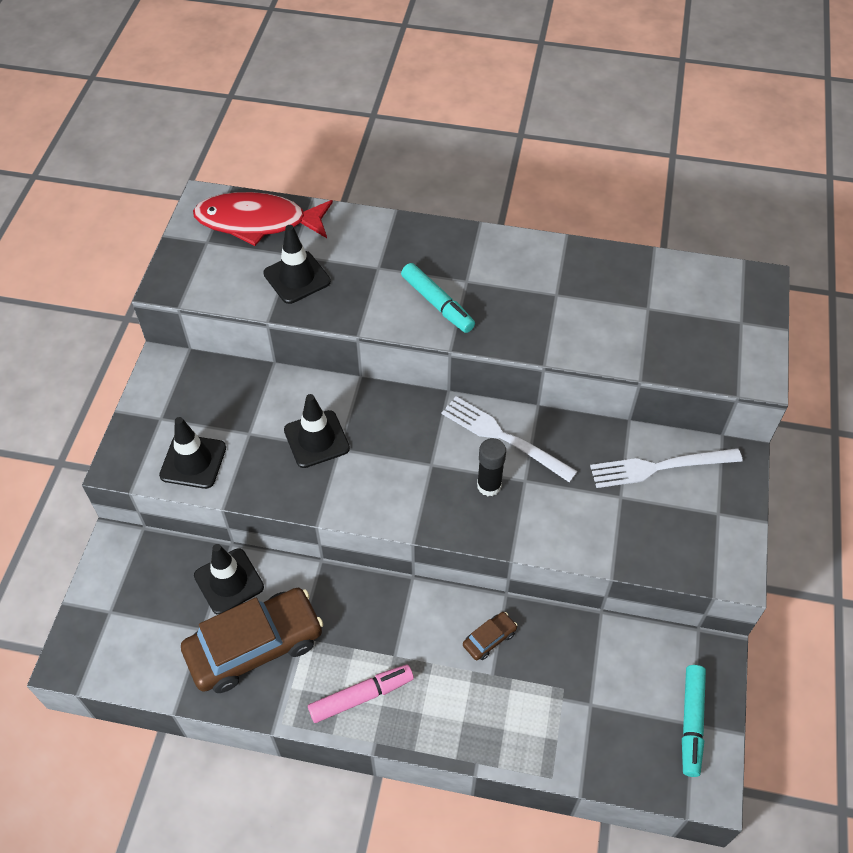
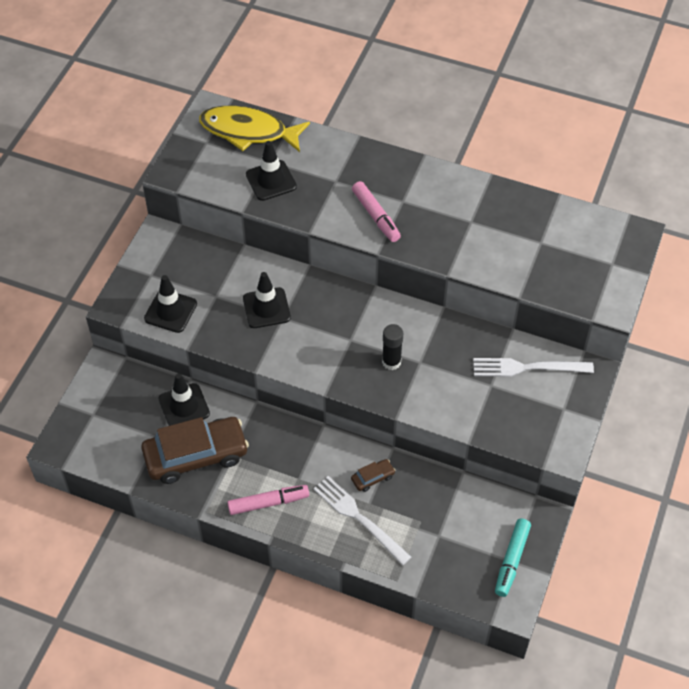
camera: 10 degrees right, 0 degrees up
red fish [193,192,333,246] -> yellow fish [199,106,310,152]
turquoise marker [401,263,475,333] -> pink marker [352,181,401,242]
white fork [442,396,578,483] -> white fork moved to [313,476,411,566]

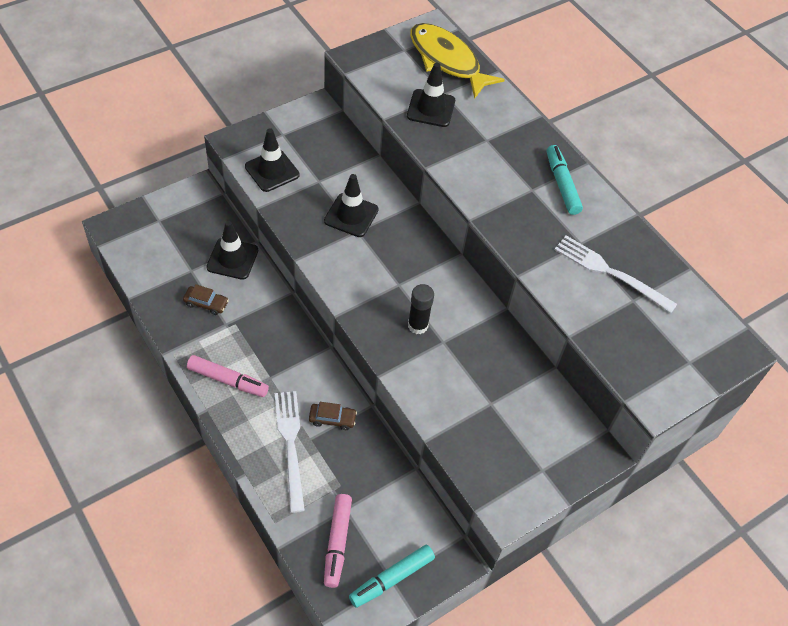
camera: 30 degrees right, 0 degrees up
brown car [141,417,249,484] -> brown car [183,284,229,315], size x0.42
pink marker [352,181,401,242] -> pink marker moved to [324,494,352,588]
white fork [473,358,594,377] -> white fork moved to [555,235,677,313]
none -> turquoise marker [547,145,583,215]

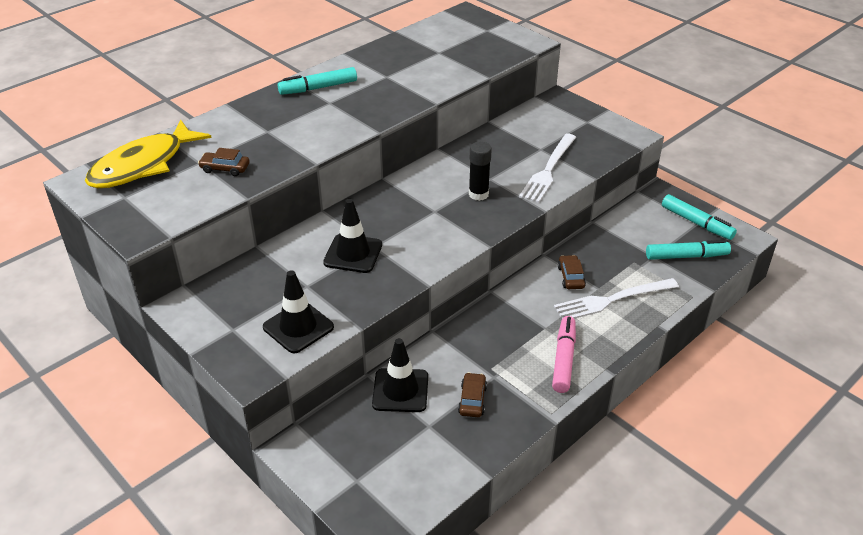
camera: 95 degrees left, 15 degrees down
pink marker [324,494,352,588] -> turquoise marker [646,240,731,260]
black traffic cone [407,63,455,127] -> brown car [198,148,250,176]
white fork [555,235,677,313] -> white fork moved to [519,134,576,203]

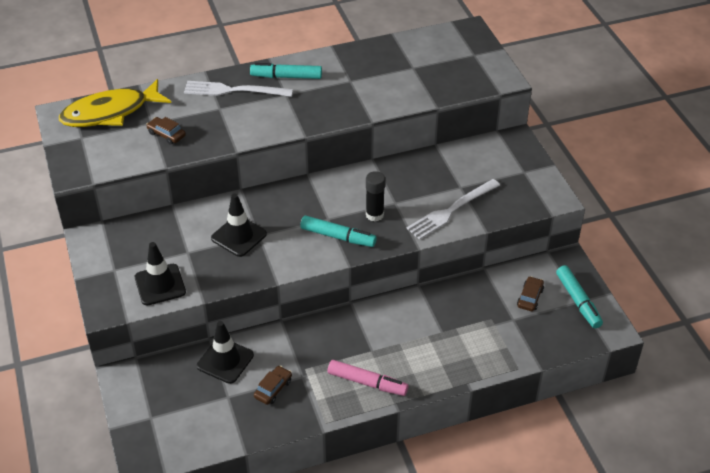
camera: 25 degrees right, 5 degrees up
pink marker [552,316,576,393] -> pink marker turned 75 degrees clockwise [328,360,409,396]
white fork [554,278,679,319] -> white fork moved to [184,81,293,97]
brown car [558,255,586,289] -> brown car moved to [517,276,544,311]
turquoise marker [646,240,731,260] -> turquoise marker moved to [300,216,377,247]

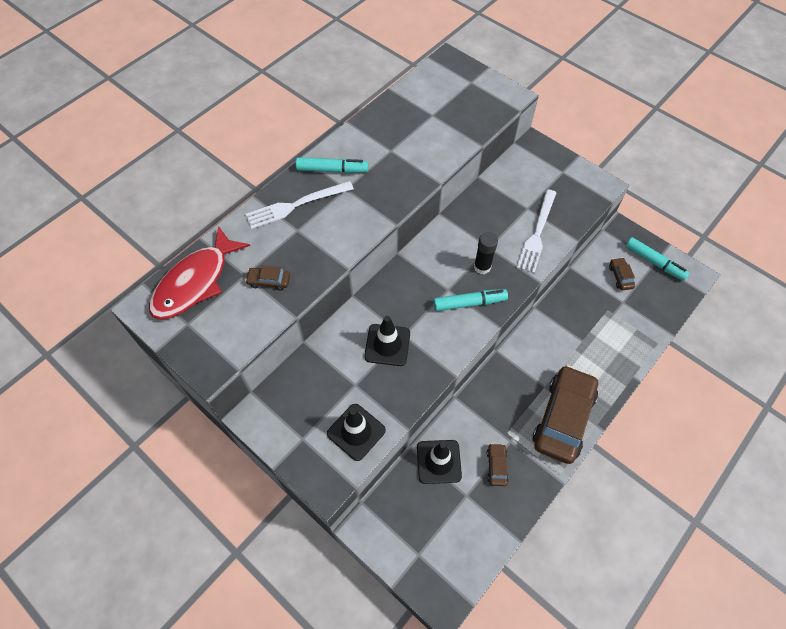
camera: 30 degrees left, 15 degrees up
yellow fish [59,79,171,127] -> red fish [149,226,250,320]
turquoise marker [250,63,322,79] -> turquoise marker turned 150 degrees counterclockwise [296,157,368,173]
pink marker [328,360,409,396] -> brown car [533,365,598,464]

